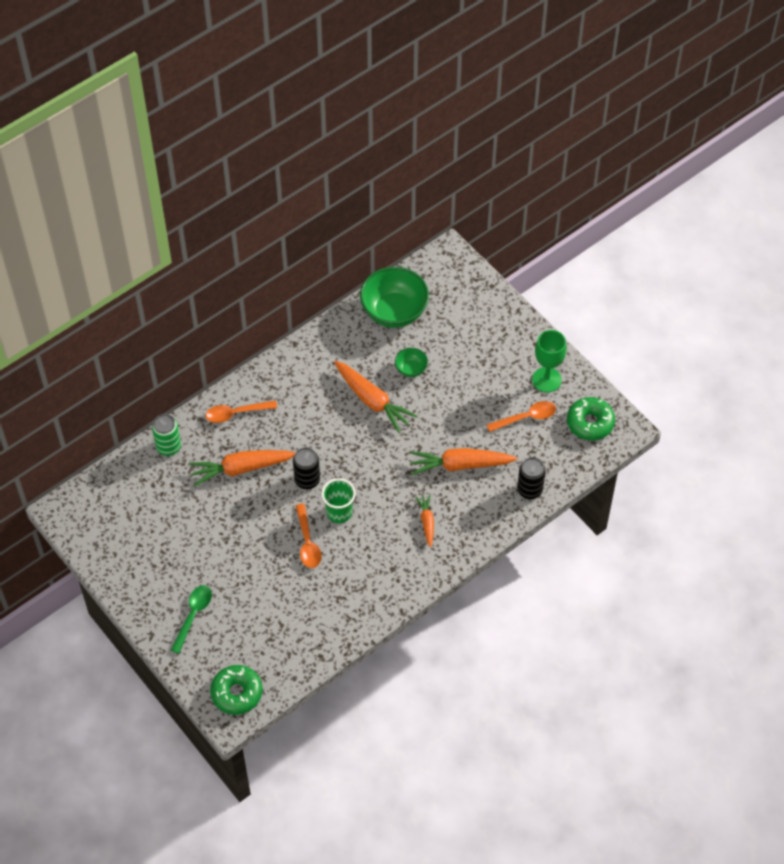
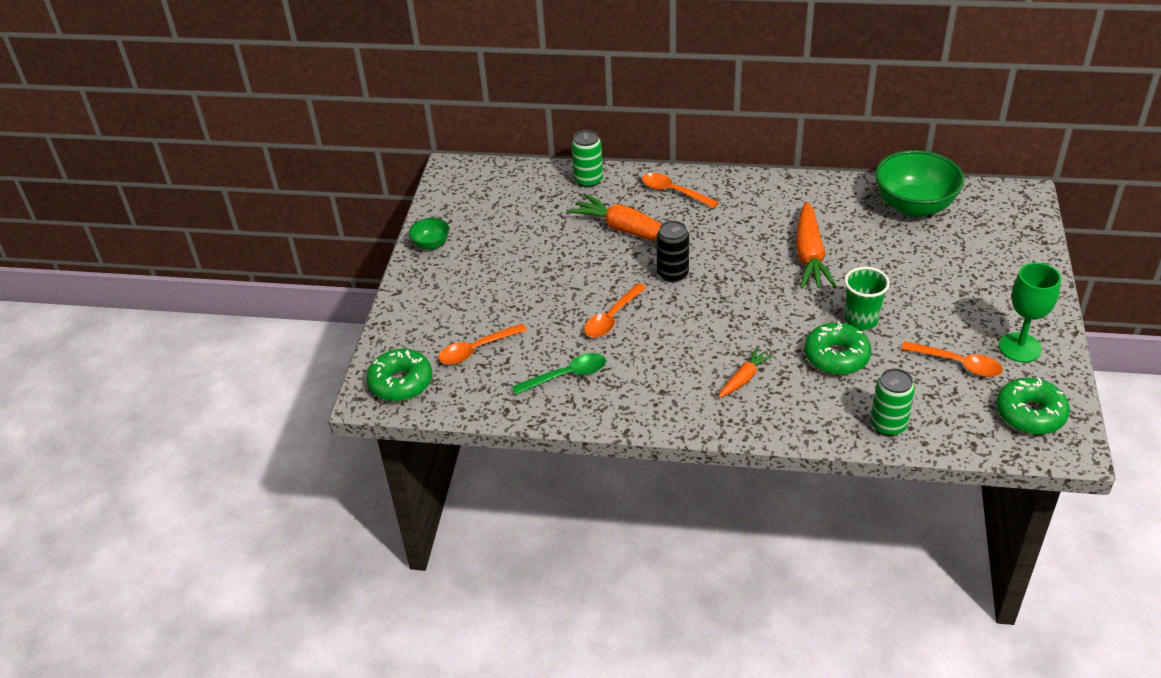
camera: 50 degrees right, 15 degrees down
green spoon [171,585,212,654] -> green spoon moved to [512,353,606,395]
green cup [321,478,356,523] -> green cup moved to [844,267,890,330]
green bowl [395,348,428,377] -> green bowl moved to [409,218,449,250]
orange carrot [409,448,517,475] -> green donut [804,322,872,375]
black can [517,457,546,499] -> green can [871,368,915,436]
none -> orange spoon [438,324,527,365]

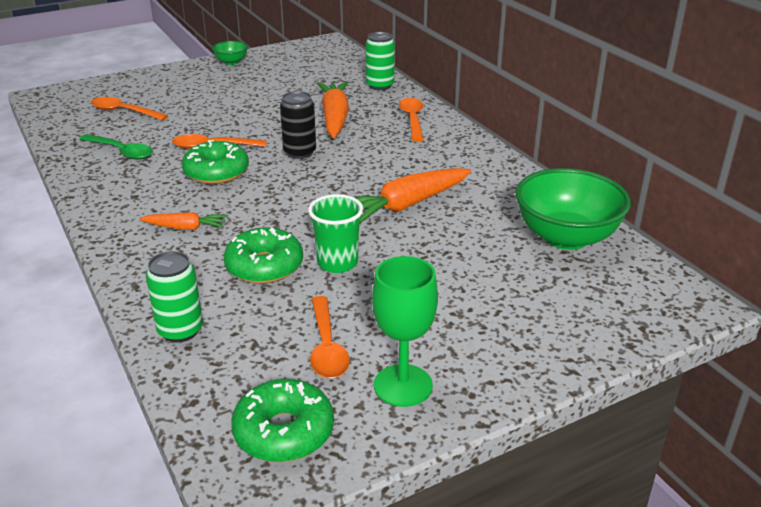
camera: 50 degrees right, 10 degrees down
green donut [367,349,432,401] -> green donut moved to [182,140,249,184]

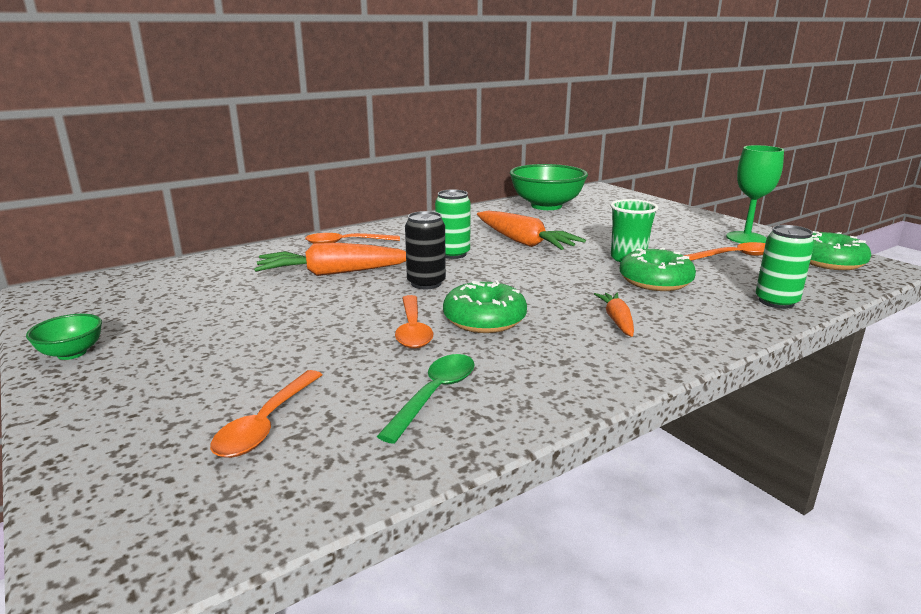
camera: 95 degrees left, 10 degrees down
green can [366,32,395,90] -> green can moved to [435,189,471,259]

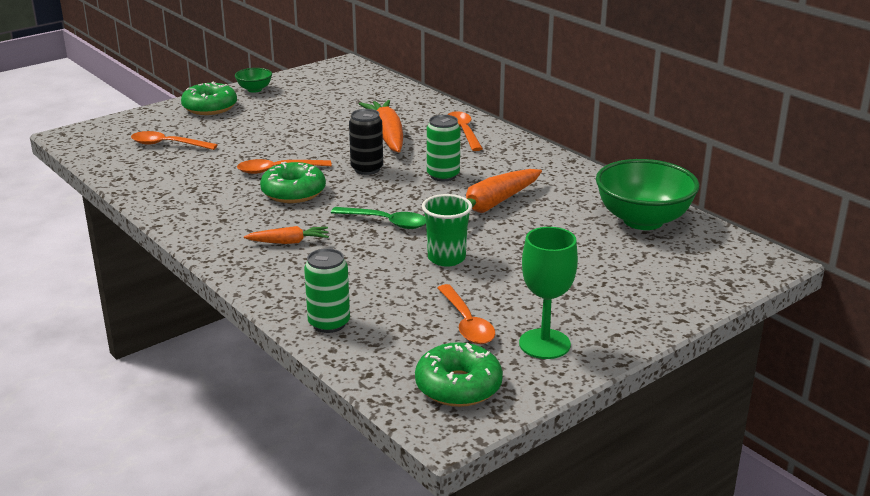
camera: 85 degrees right, 5 degrees up
green spoon [377,354,475,444] -> green spoon moved to [331,207,426,229]
green donut [620,248,696,291] -> green donut moved to [181,82,237,115]

